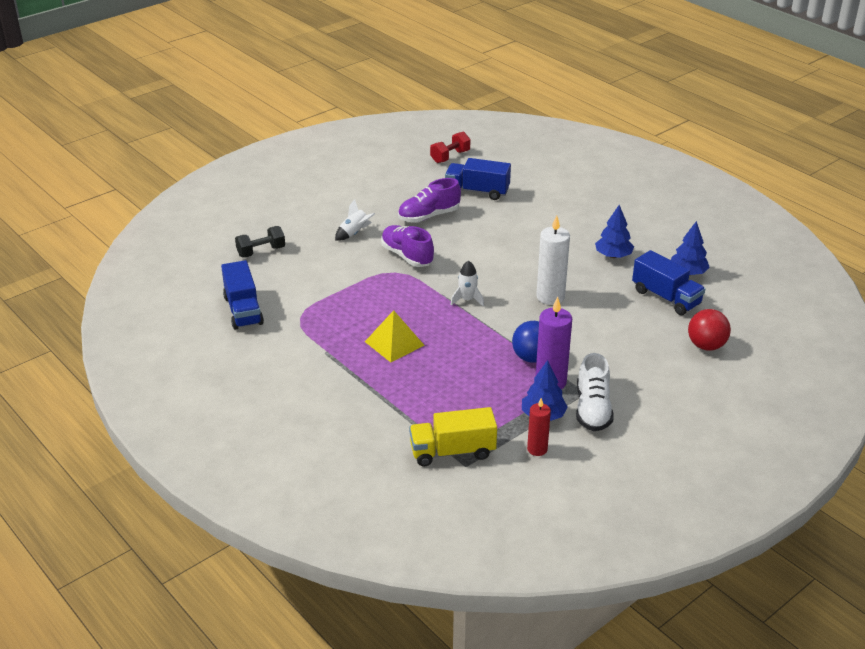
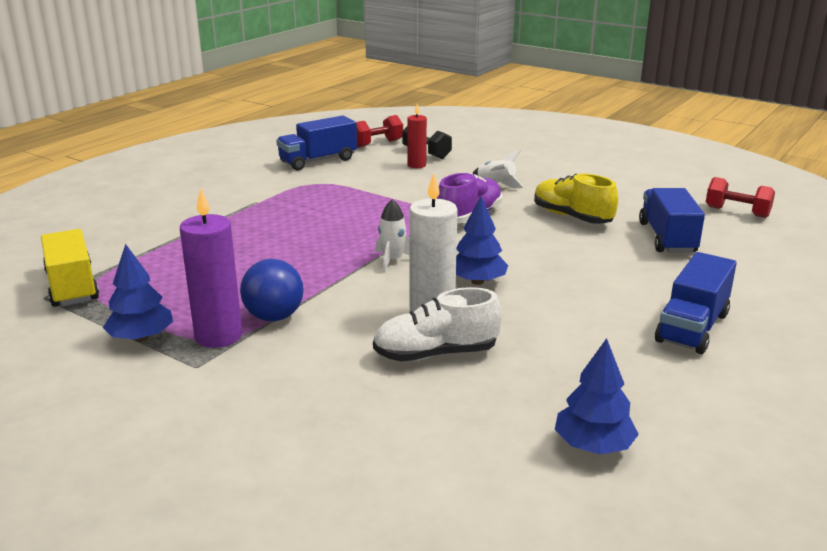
camera: 75 degrees right, 10 degrees down
yellow pyramid [365,310,424,362] -> none
purple shoe [398,178,461,222] -> yellow shoe [534,173,618,224]
red candle [527,398,551,456] -> red candle moved to [407,104,427,168]
white shoe [576,353,614,431] -> white shoe moved to [373,287,502,361]
blue tree [595,205,634,258] -> blue tree moved to [456,196,508,285]
blue truck [632,250,705,315] -> blue truck moved to [655,252,737,354]
red ball [688,309,731,351] -> none
none -> red dumbbell [356,115,403,148]

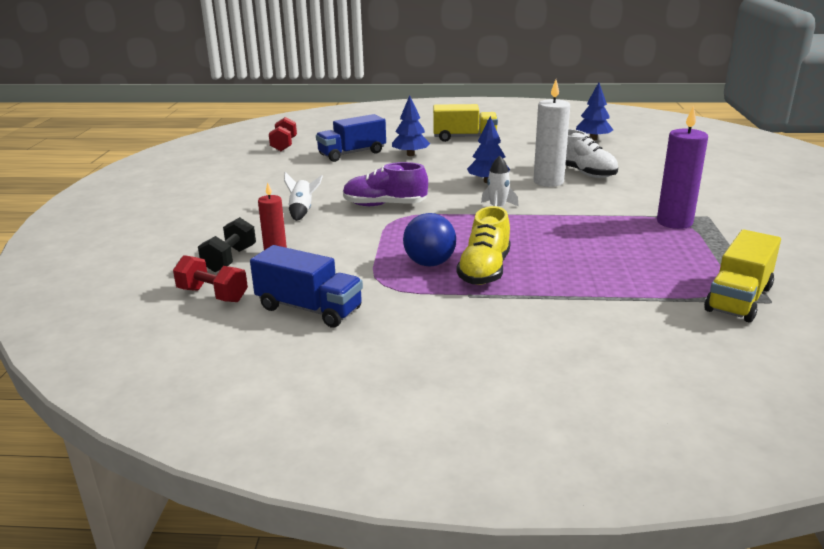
camera: 120 degrees left, 0 degrees up
blue tree [103,244,173,342] -> blue tree moved to [392,95,430,156]
blue ball [240,259,304,321] -> blue ball moved to [403,213,456,266]
yellow shoe [534,173,618,224] -> yellow shoe moved to [456,206,511,285]
blue truck [655,252,737,354] -> yellow truck [433,104,498,142]

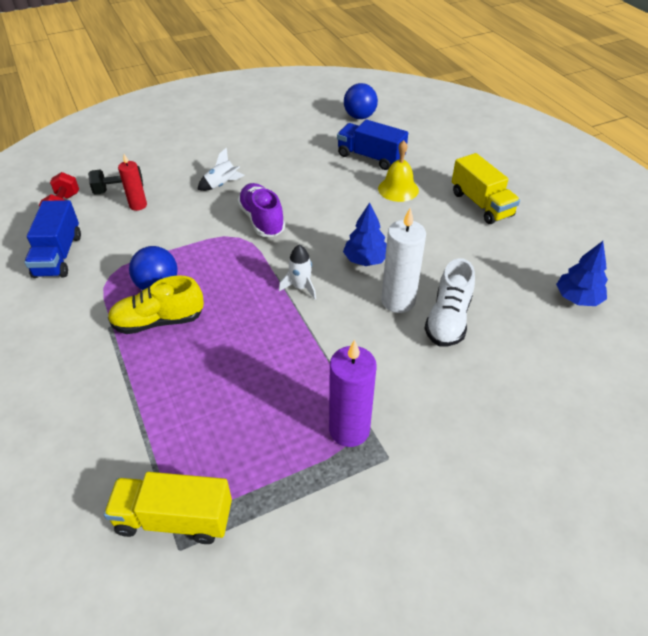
camera: 60 degrees right, 20 degrees up
red dumbbell [269,117,297,151] -> blue ball [344,83,378,119]
blue tree [392,95,430,156] -> yellow bell [378,140,419,202]

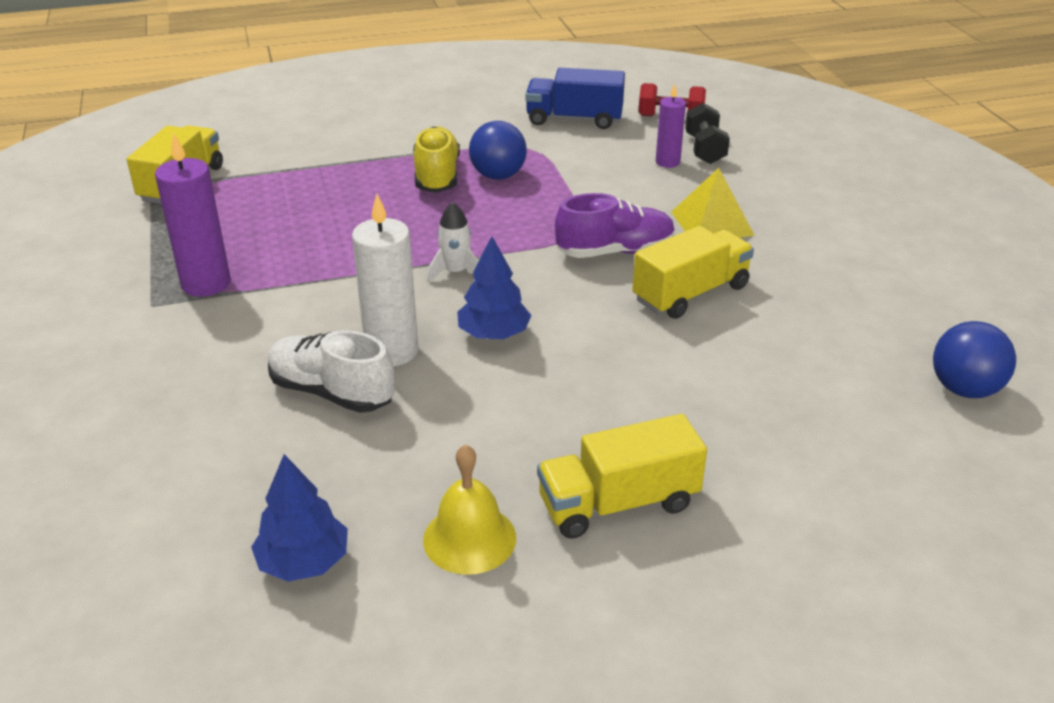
camera: 100 degrees right, 10 degrees down
red candle [118,154,147,211] -> purple candle [656,84,686,168]
white rocket [197,147,245,191] -> yellow pyramid [671,168,755,238]
blue truck [337,119,408,170] -> none
yellow bell [378,140,419,202] -> yellow bell moved to [423,444,516,575]
none -> yellow truck [632,226,754,319]

